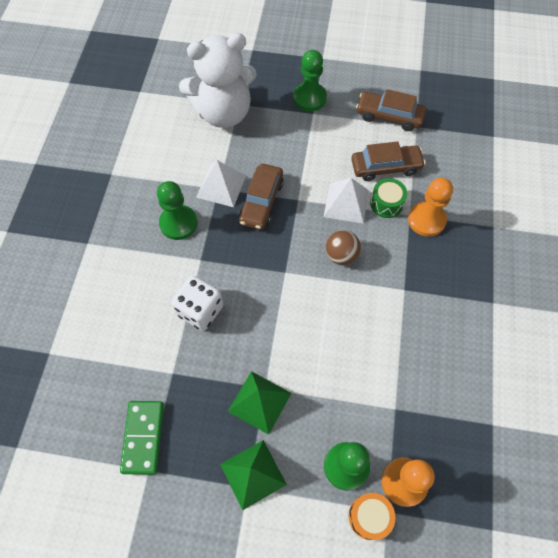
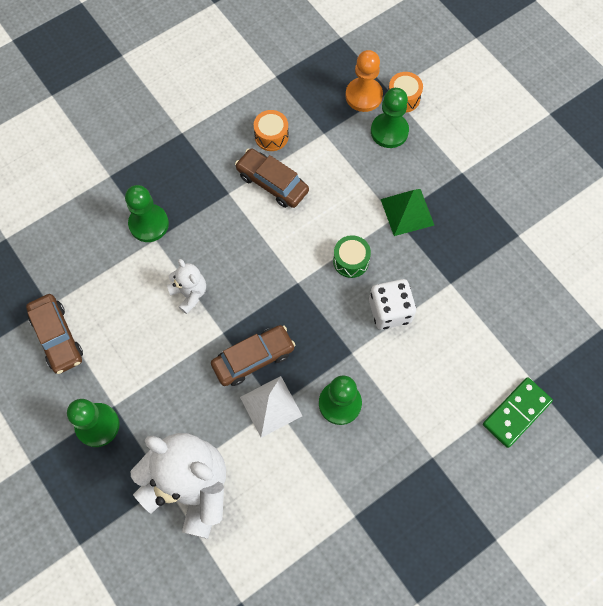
camera: 135 degrees left, 5 degrees up
green domino [120,401,164,475] -> green domino moved to [483,377,553,448]
green pyramid [220,440,287,511] -> none
white pyramid [324,178,368,224] -> white teddy bear [167,259,206,314]
brown ball [326,230,361,265] -> none
brown car [351,141,426,181] -> brown car moved to [235,148,309,208]
green drum [370,178,407,218] -> green drum moved to [333,235,371,278]
orange pawn [408,178,453,237] -> green pawn [125,185,169,242]
none -> orange drum [254,110,289,151]

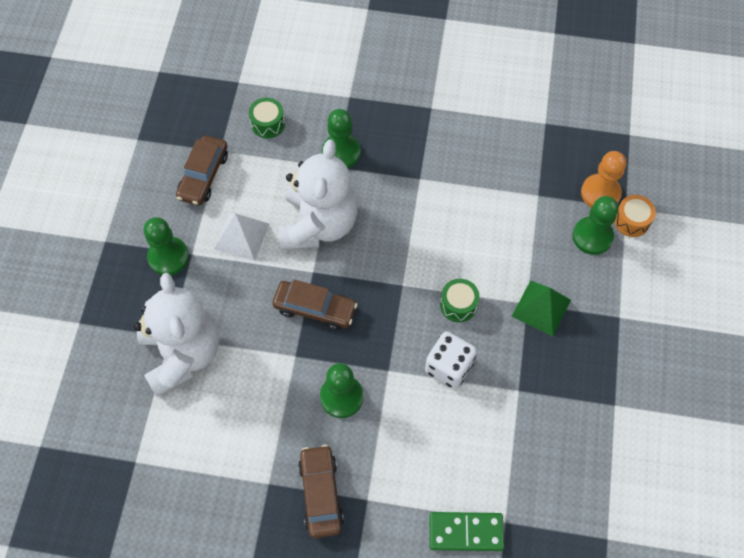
camera: 45 degrees right, 5 degrees down
white teddy bear [167,259,206,314] -> white teddy bear [279,139,357,250], size x2.14
brown car [235,148,309,208] -> brown car moved to [298,445,344,538]
white pyramid [240,376,302,438] -> white pyramid moved to [214,213,269,261]
orange drum [254,110,289,151] -> none
none -> green drum [249,98,285,138]

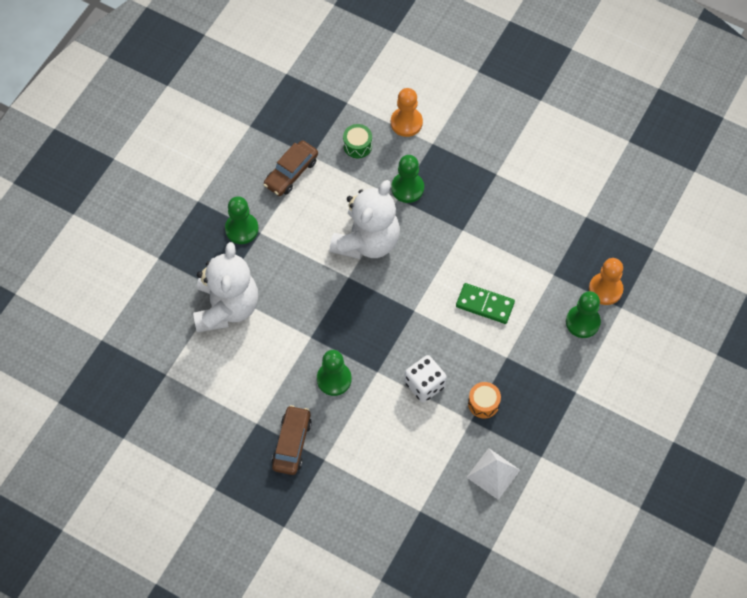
camera: 20 degrees right, 0 degrees up
white pyramid [214,213,269,261] -> white pyramid moved to [466,448,520,500]
brown car [272,280,358,330] -> none
green domino [429,512,504,551] -> green domino moved to [456,283,515,324]
green drum [440,279,479,322] -> none
green pyramid [512,280,571,337] -> none
orange drum [614,195,656,237] -> orange drum moved to [468,382,501,419]
none -> orange pawn [391,88,423,137]

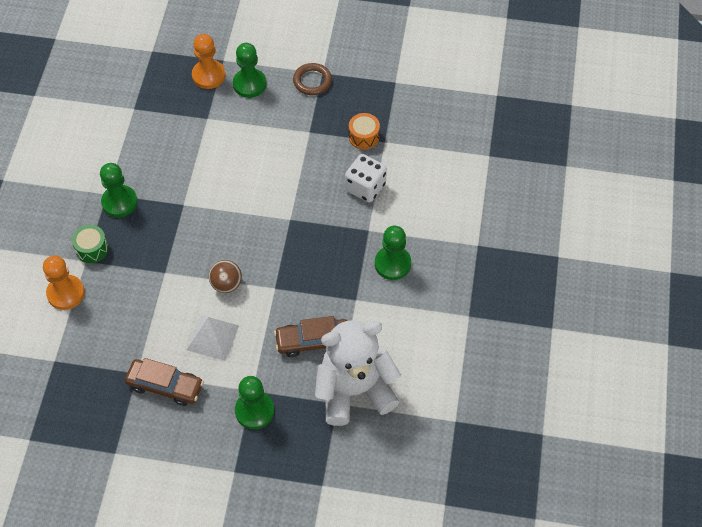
camera: 110 degrees left, 5 degrees down
brown car [272,405,312,475] -> brown car moved to [274,316,347,357]
white teddy bear [330,180,400,259] -> brown ball [209,260,242,293]
green drum [343,124,372,158] -> green drum moved to [72,225,109,263]
green pawn [391,155,424,203] -> green pawn moved to [100,163,138,218]
green domino [456,283,515,324] -> none
white pyramid [466,448,520,500] -> white pyramid moved to [187,315,239,361]
none -> brown ring [293,63,332,95]

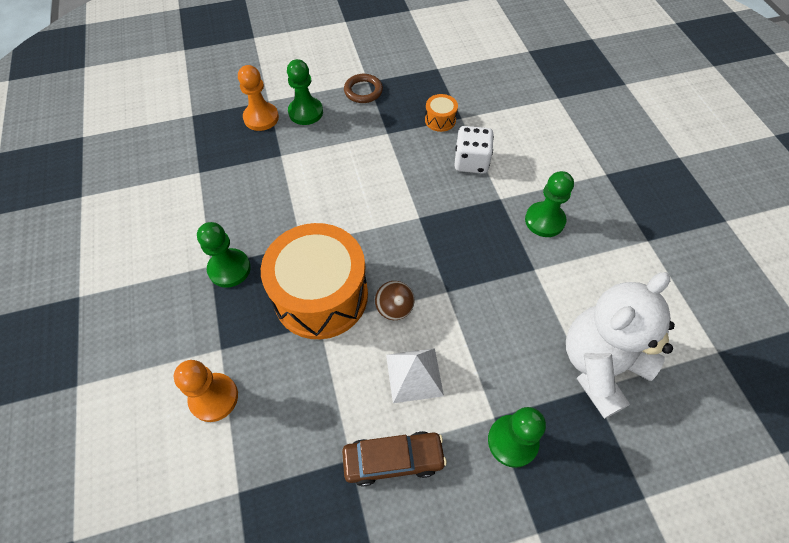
camera: 25 degrees left, 0 degrees up
green drum [72,225,109,263] -> none
brown car [274,316,347,357] -> none
none -> orange drum [261,223,368,339]

